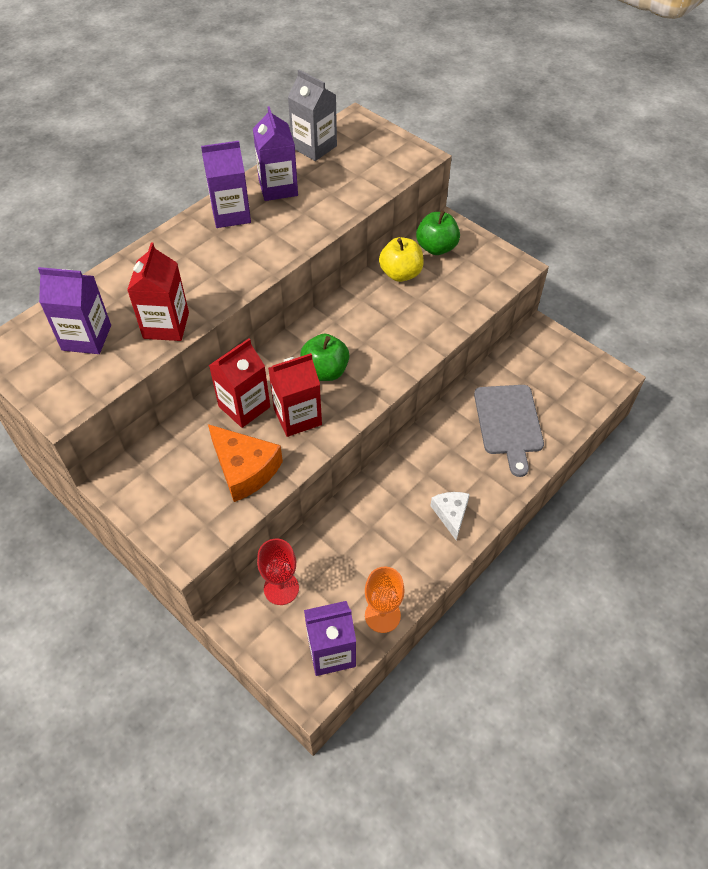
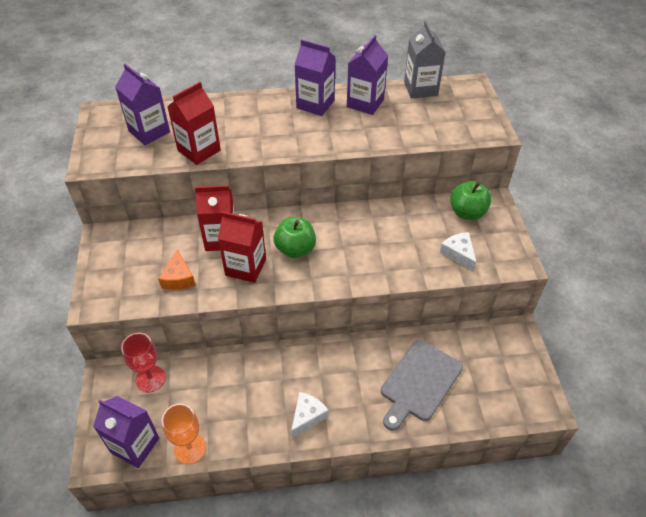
camera: 40 degrees right, 5 degrees down
orange cheese [208,424,283,502] -> orange cheese [158,250,195,290], size x0.63
yellow apple [379,237,424,282] -> none
none -> white cheese [440,232,477,272]

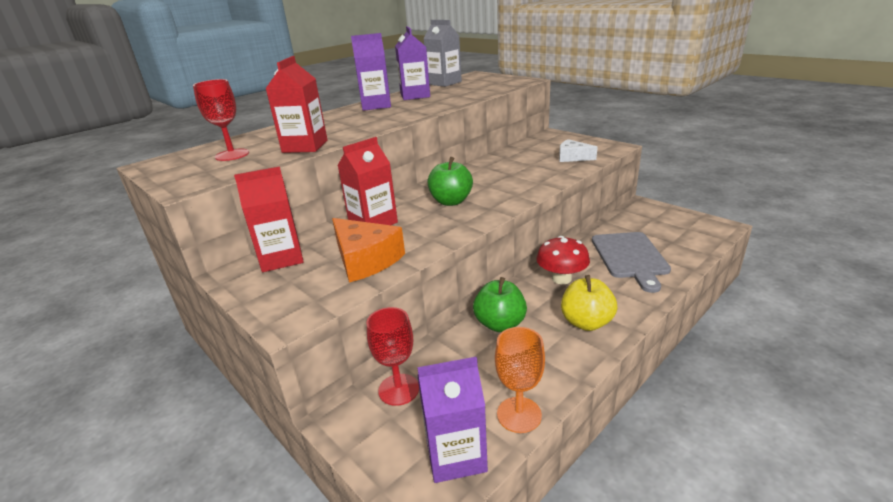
camera: 35 degrees left, 20 degrees down
purple carton [115,64,170,145] -> red goblet [193,79,249,161]
orange cheese [158,250,195,290] -> orange cheese [332,218,405,283], size x1.60
red carton [218,211,266,283] -> red carton moved to [234,166,304,272]
white cheese [291,392,329,438] -> yellow apple [561,275,617,331]
green apple [450,181,492,220] -> green apple moved to [473,277,527,332]
none -> red mushroom [536,236,590,284]

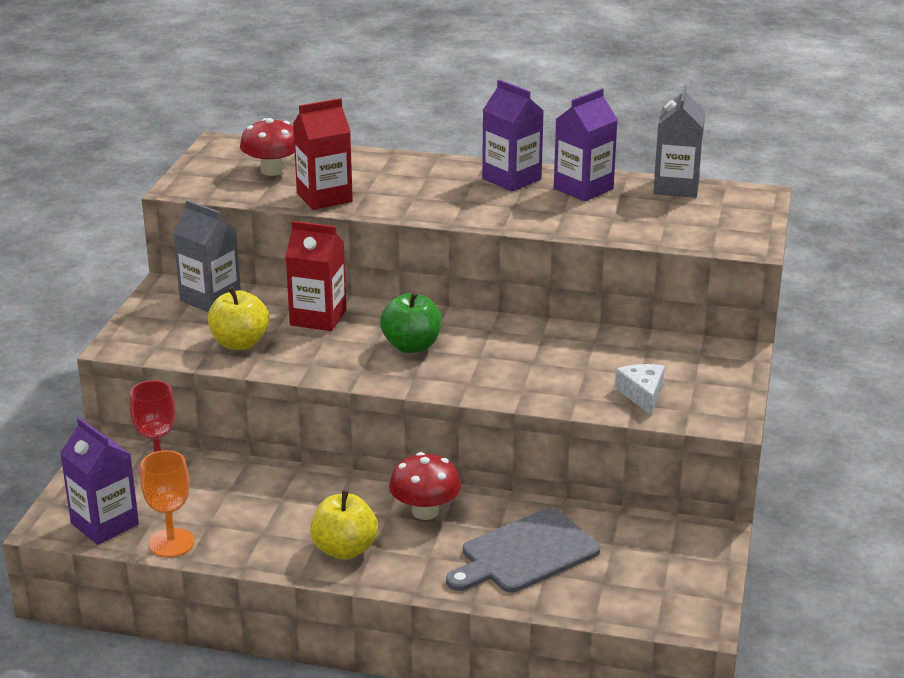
camera: 55 degrees right, 0 degrees up
red goblet [193,79,249,161] -> red mushroom [240,118,295,176]
red carton [234,166,304,272] -> grey carton [173,200,241,312]
orange cheese [332,218,405,283] -> yellow apple [208,286,269,350]
green apple [473,277,527,332] -> none

